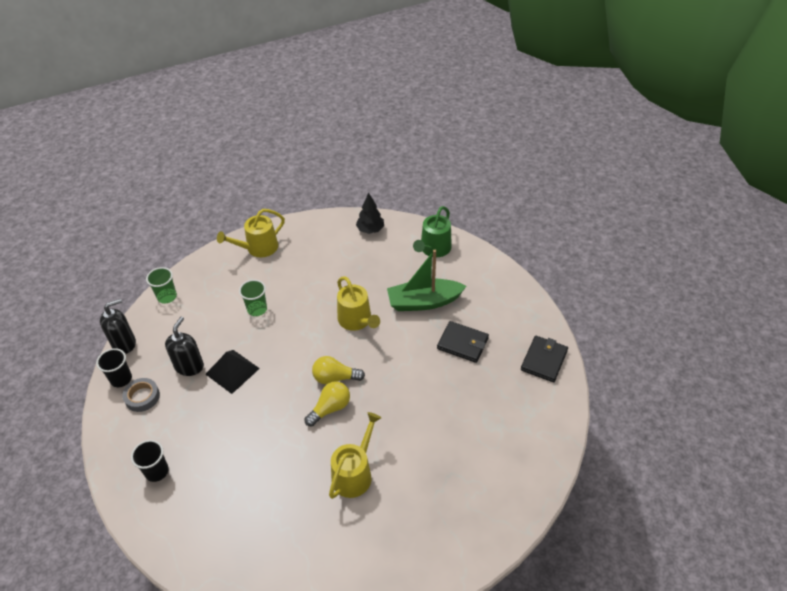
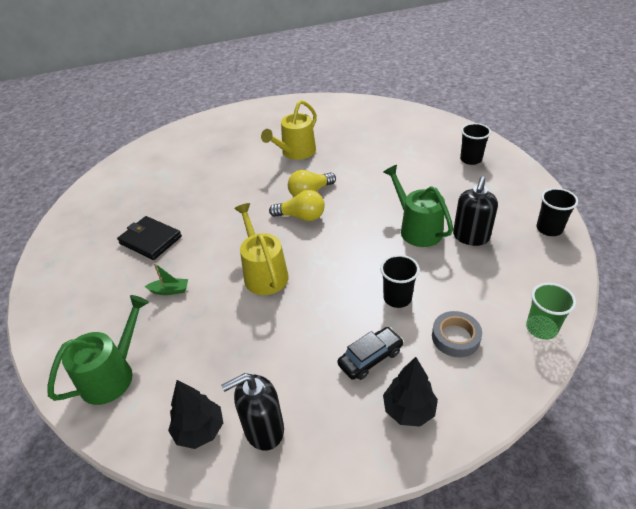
camera: 170 degrees left, 5 degrees down
black soap dispenser [100,299,136,354] -> black soap dispenser moved to [221,373,284,451]
grey tape [122,378,160,412] -> grey tape moved to [432,311,482,357]
black pyramid [206,350,260,394] -> green watering can [384,165,453,247]
yellow watering can [217,209,285,257] -> black tree [383,357,438,427]
green cup [239,280,267,316] -> black cup [380,255,420,308]
green boat [387,250,466,311] -> green boat [145,263,188,295], size x0.40
black wallet [521,336,568,382] -> none
none -> black car [337,327,404,380]

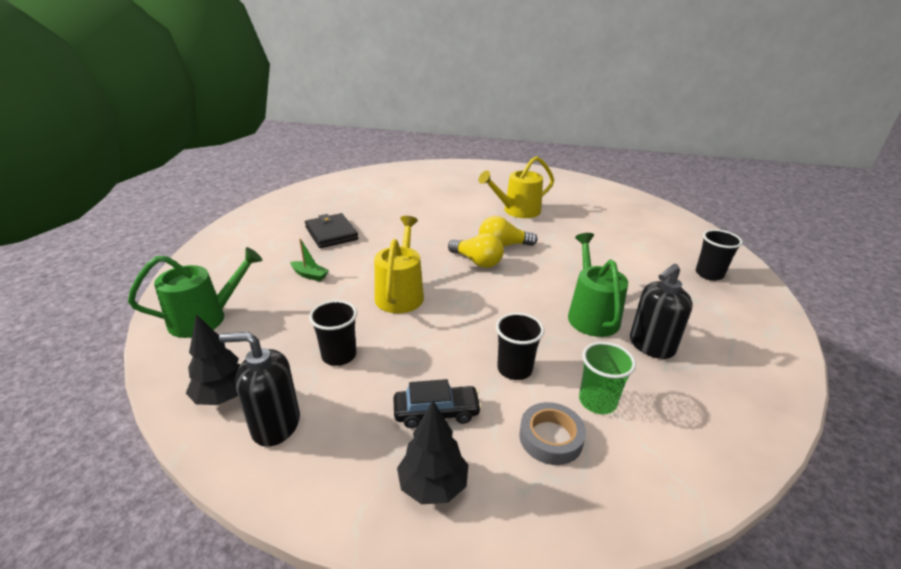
camera: 25 degrees right, 10 degrees down
green cup [526,283,576,340] -> green cup moved to [579,342,636,414]
black cup [536,188,578,236] -> black cup moved to [309,300,357,366]

